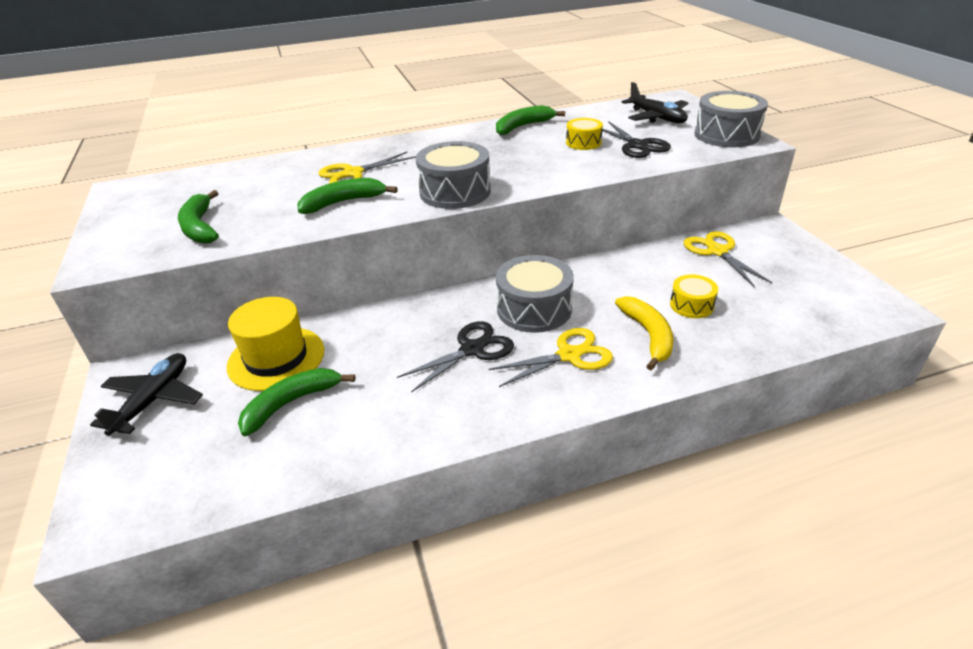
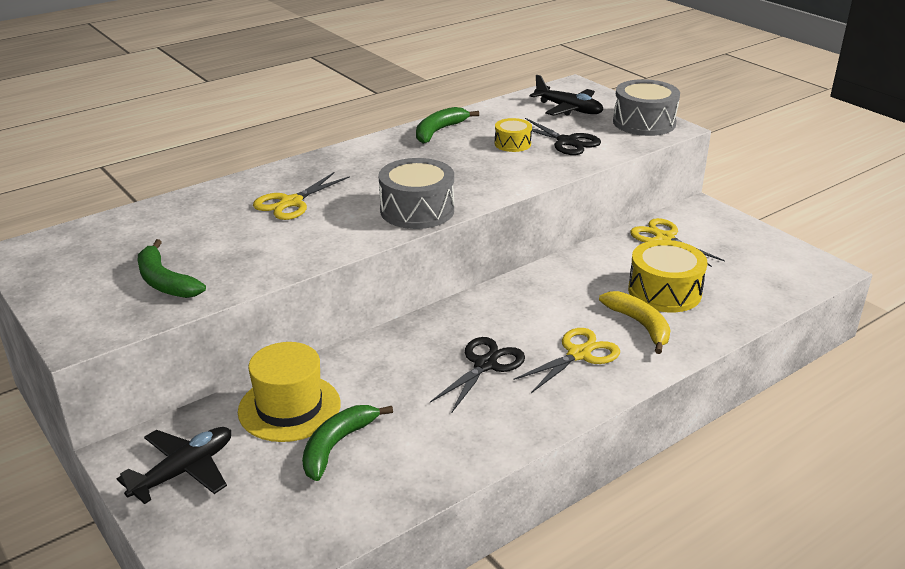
camera: 20 degrees left, 5 degrees down
black plane [90,353,203,436] -> black plane turned 45 degrees clockwise [117,427,231,504]
green banana [297,178,398,214] -> none
grey drum [496,255,574,333] -> none
yellow drum [670,274,718,318] -> yellow drum [628,240,707,312], size x1.77

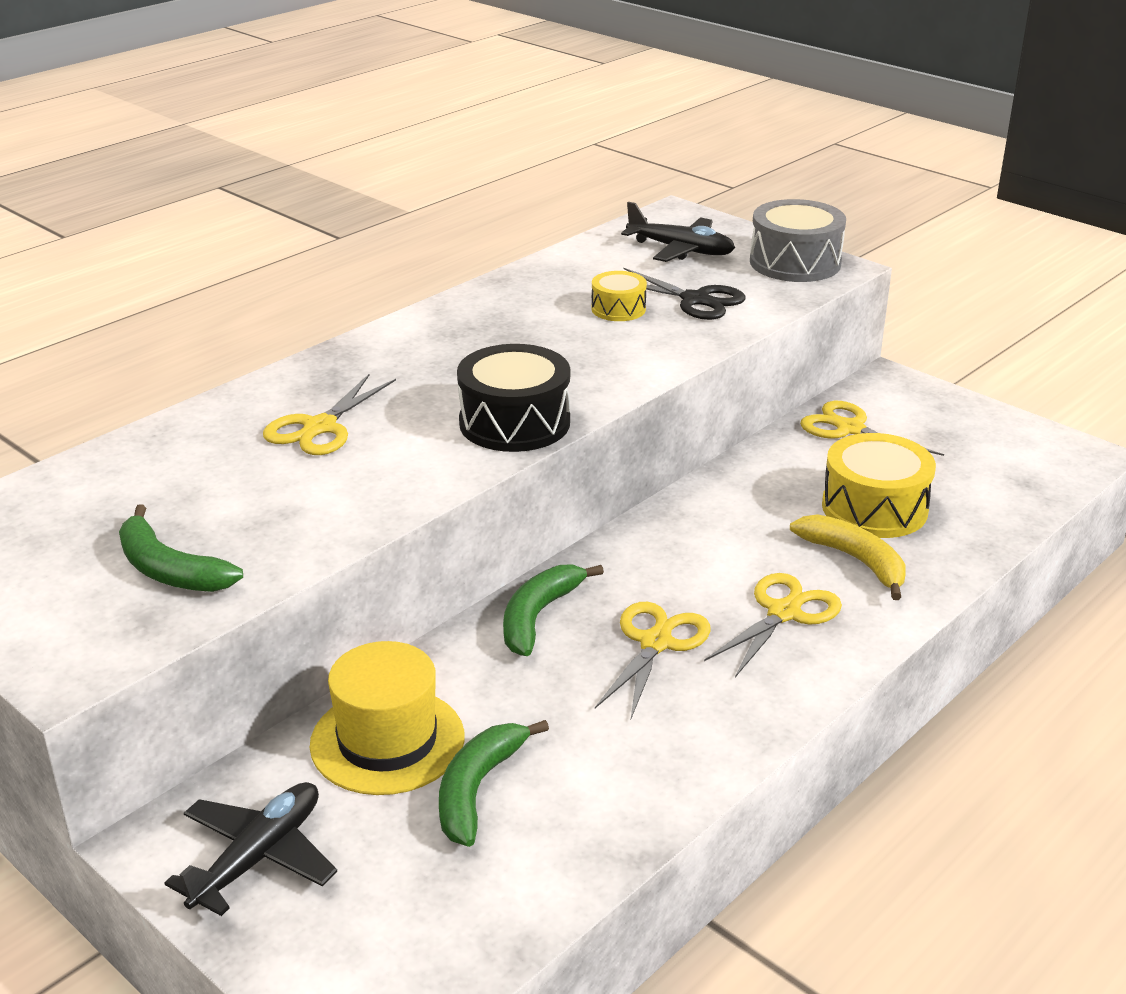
camera: 10 degrees left, 0 degrees up
grey drum [379,158,454,229] -> black drum [457,344,570,452]
green banana [416,107,479,144] -> green banana moved to [503,564,604,656]
black scissors [430,337,525,412] -> yellow scissors [595,602,711,719]

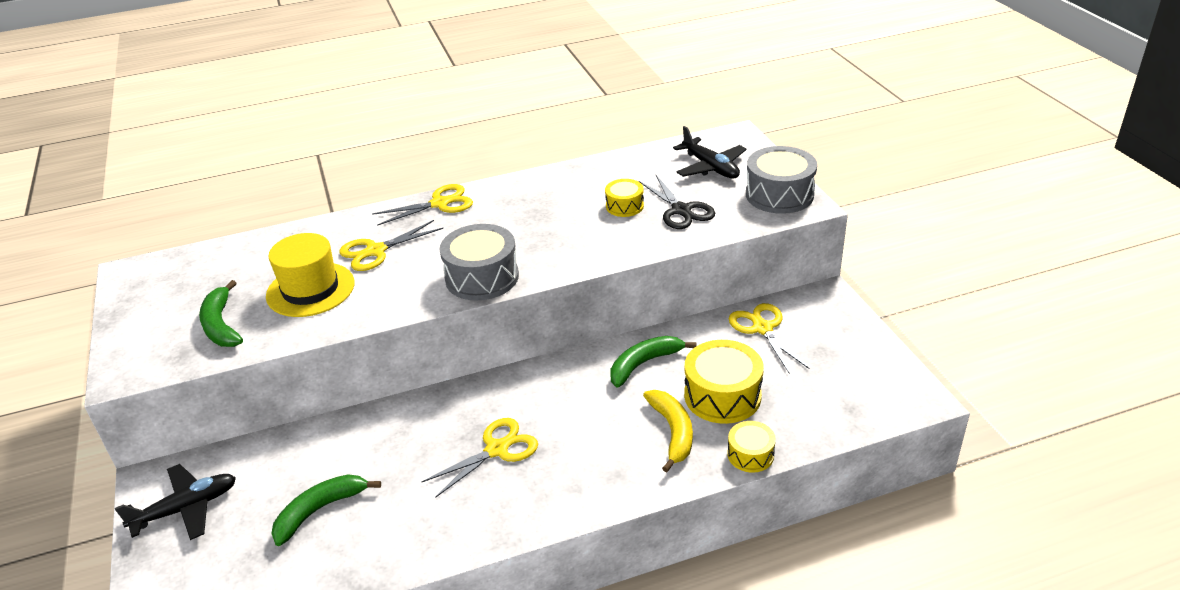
camera: 30 degrees right, 5 degrees up
yellow hat [310,641,465,795] -> yellow hat moved to [266,233,355,317]
black drum [457,344,570,452] -> grey drum [440,224,519,300]
green banana [503,564,604,656] -> green banana moved to [611,336,697,387]
yellow scissors [704,573,842,677] -> yellow scissors moved to [372,184,473,226]
none -> yellow drum [728,421,776,473]

